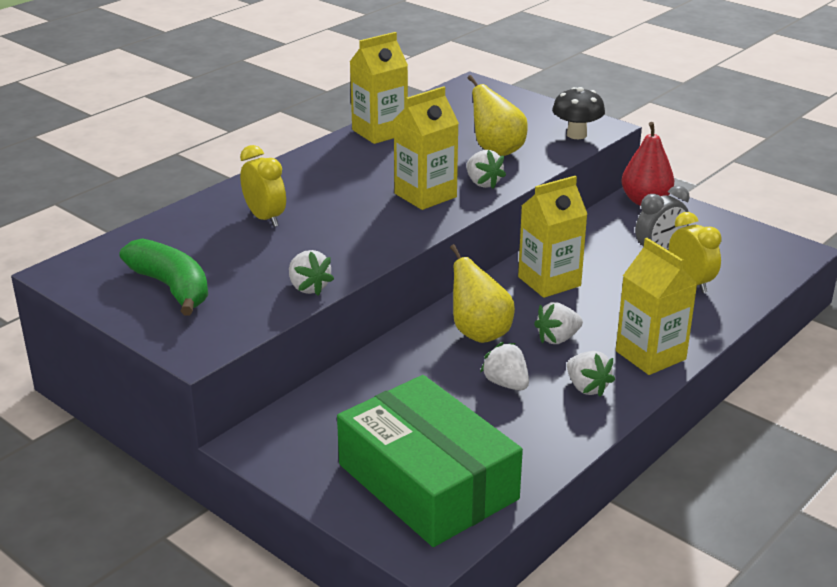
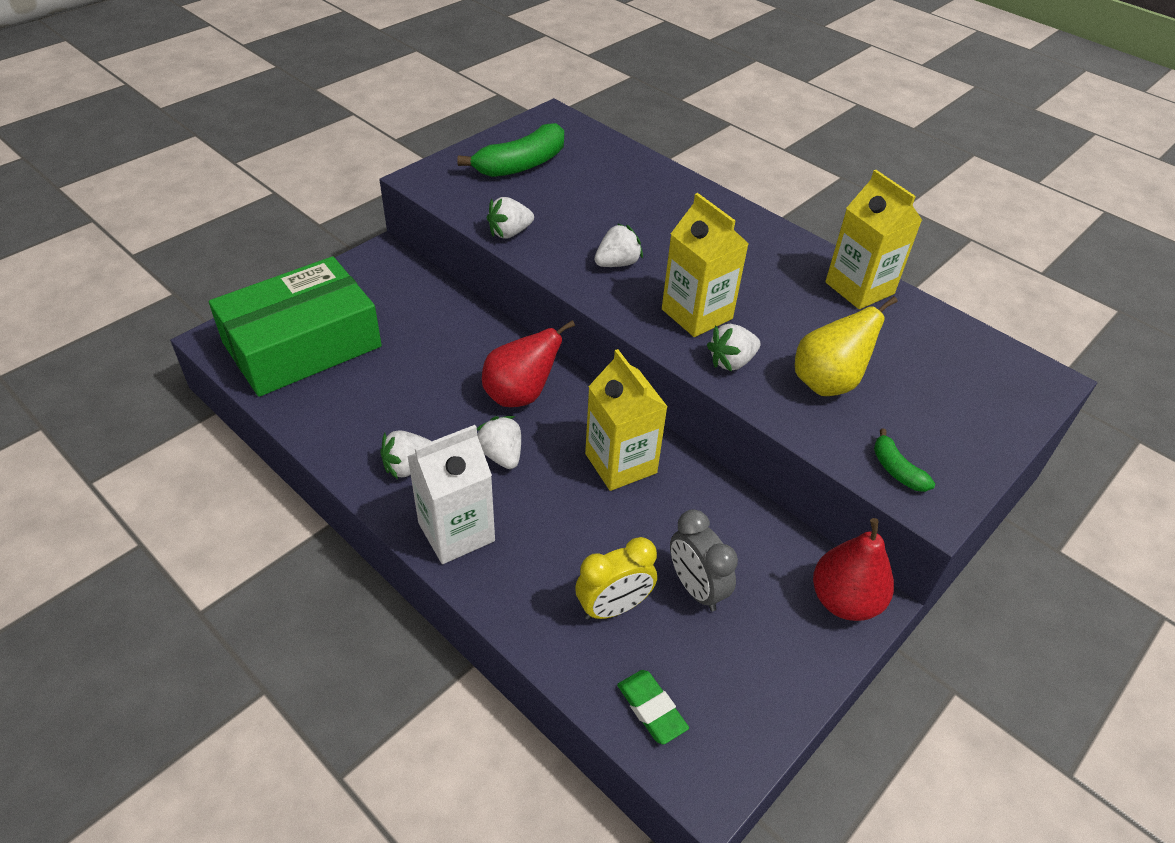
camera: 90 degrees right, 15 degrees up
yellow clock [240,145,286,227] -> none
yellow pear [450,244,515,343] -> red pear [482,320,575,407]
white strawberry [480,342,529,390] -> white strawberry moved to [594,223,643,267]
black mushroom [552,87,605,139] -> green banana [874,429,935,492]
yellow carton [616,238,698,375] -> white carton [407,425,495,564]
none -> green eraser [617,670,689,744]

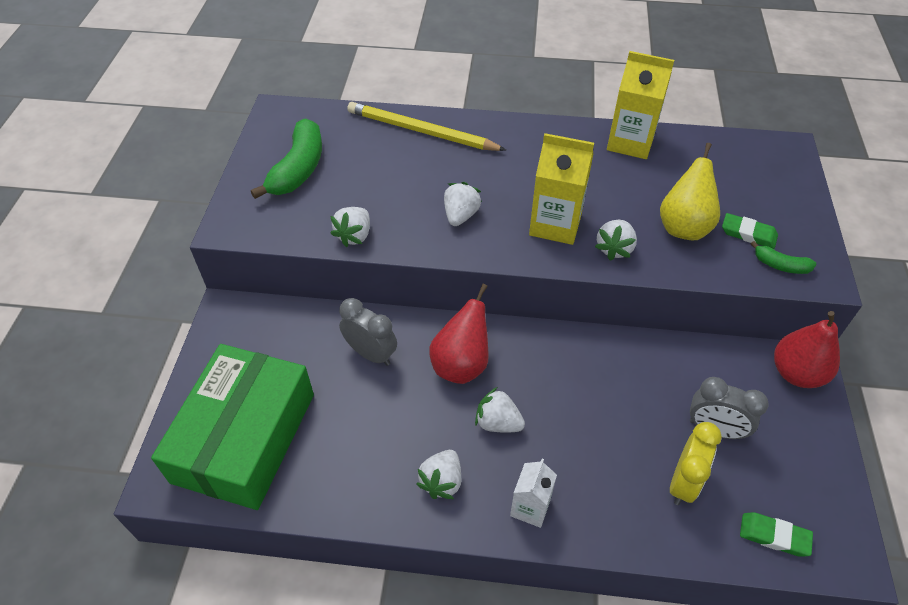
camera: 35 degrees left, 5 degrees up
white carton [407,425,495,564] -> white carton [510,459,557,528], size x0.61
yellow carton [585,349,668,491] -> none
none -> grey clock [339,298,397,366]
none -> yellow pencil [347,102,506,151]
none -> green eraser [722,213,778,249]

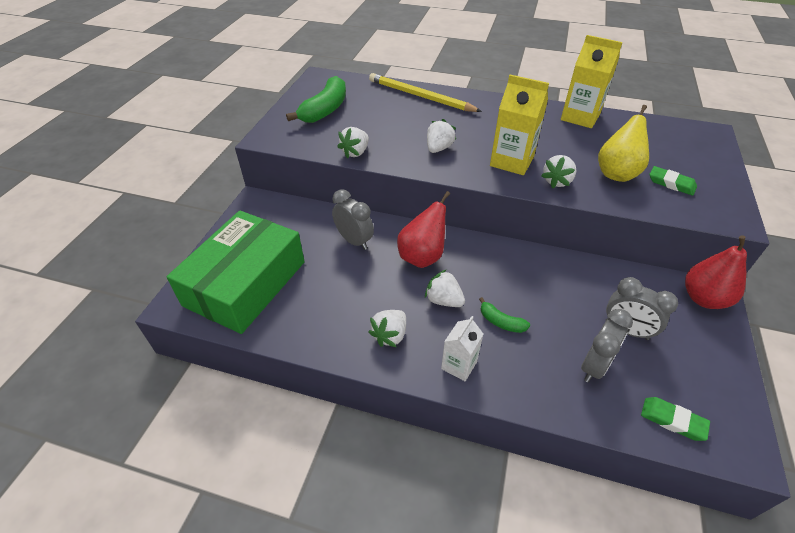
camera: 10 degrees right, 5 degrees down
yellow clock [670,422,722,505] -> grey clock [581,309,633,382]
green banana [751,241,816,274] -> green banana moved to [479,297,530,333]

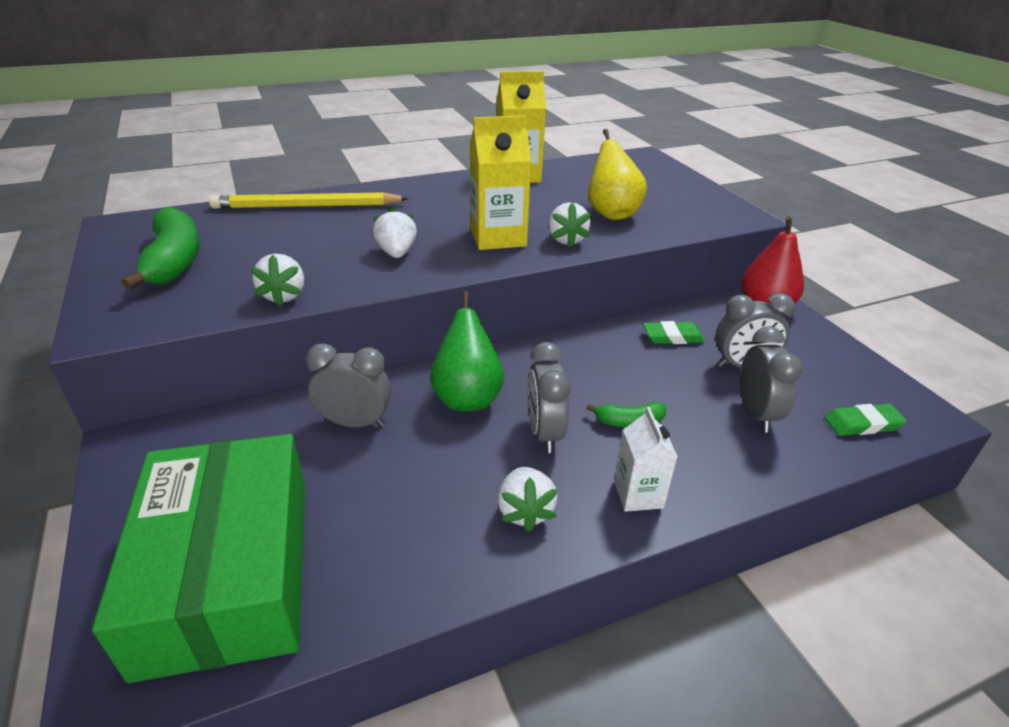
camera: 40 degrees left, 10 degrees down
red pear [397,191,450,268] -> green pear [430,291,504,411]
white strawberry [425,269,465,307] -> grey clock [528,342,571,453]
green eraser [649,166,697,196] -> green eraser moved to [643,321,705,344]

